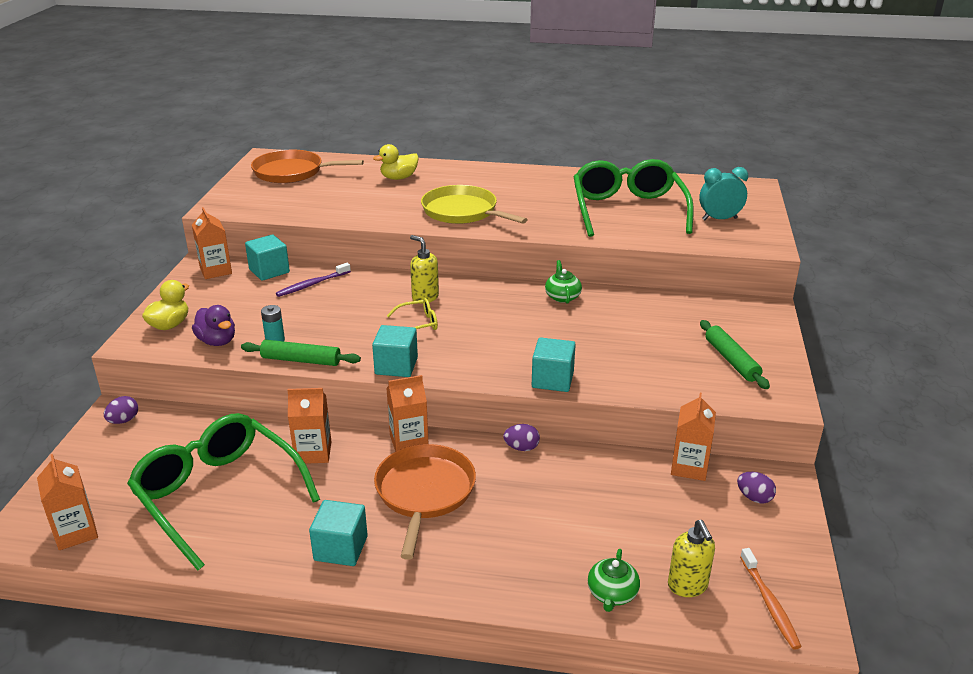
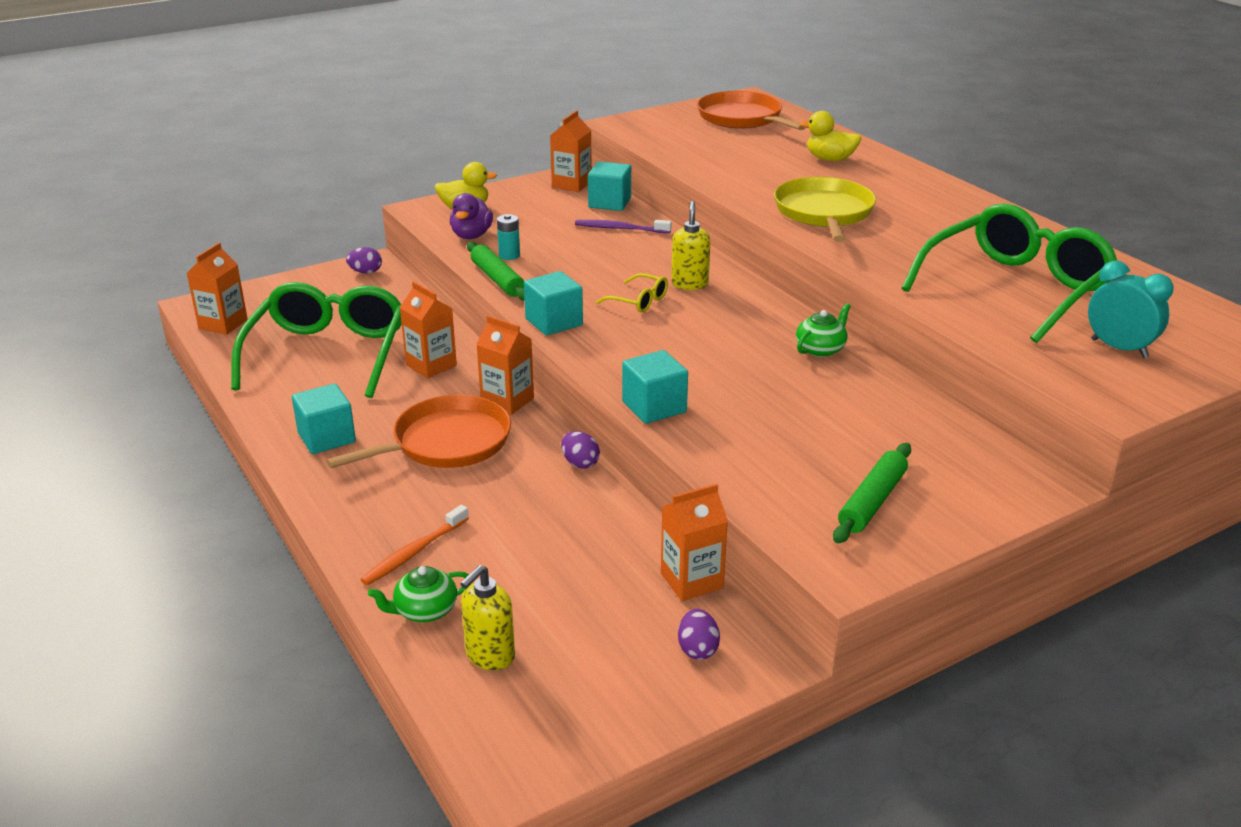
camera: 50 degrees right, 0 degrees up
orange toothbrush [740,548,802,650] -> orange toothbrush moved to [360,505,469,585]

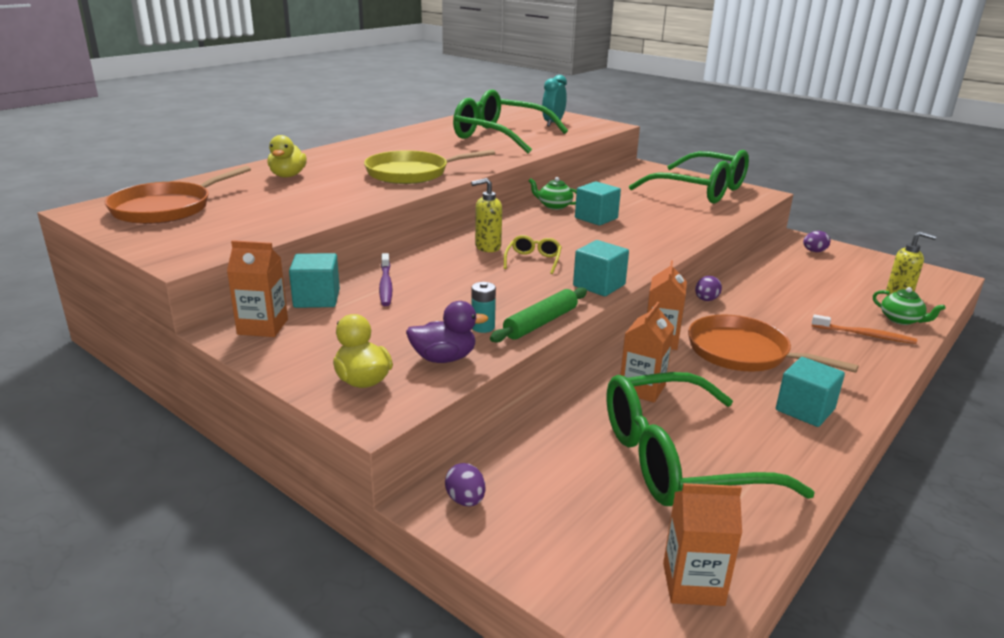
camera: 110 degrees left, 5 degrees down
turquoise cube [622,350,688,424] -> turquoise cube moved to [575,181,621,226]
orange carton [661,484,728,601] -> none
green rolling pin [833,443,911,543] -> green glasses [629,150,749,204]

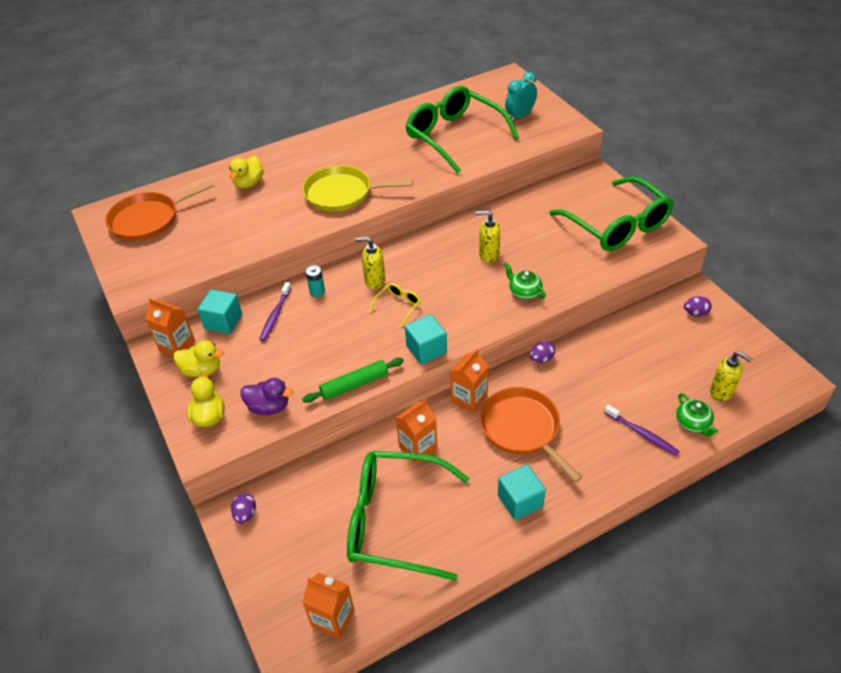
camera: 25 degrees right, 20 degrees up
turquoise battery [471,282,496,333] -> turquoise battery moved to [306,265,325,297]
green teapot [528,177,577,210] -> green teapot moved to [504,263,546,299]
turquoise cube [575,181,621,226] -> yellow soap dispenser [476,210,500,263]
orange toothbrush [812,314,917,344] -> purple toothbrush [604,405,680,456]
none -> yellow duck [173,340,224,377]

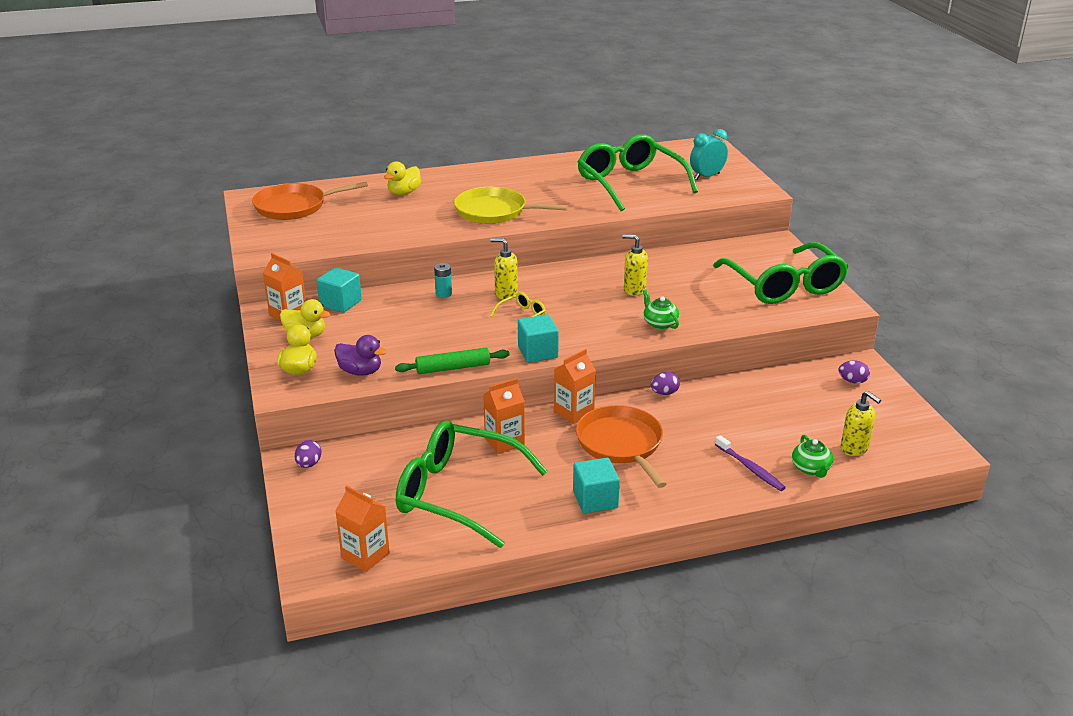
camera: 10 degrees right, 15 degrees down
purple toothbrush [259,282,292,341] -> none

